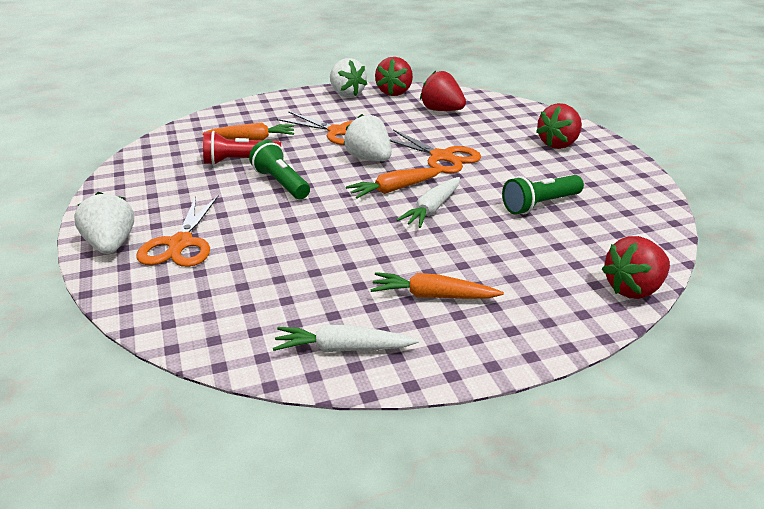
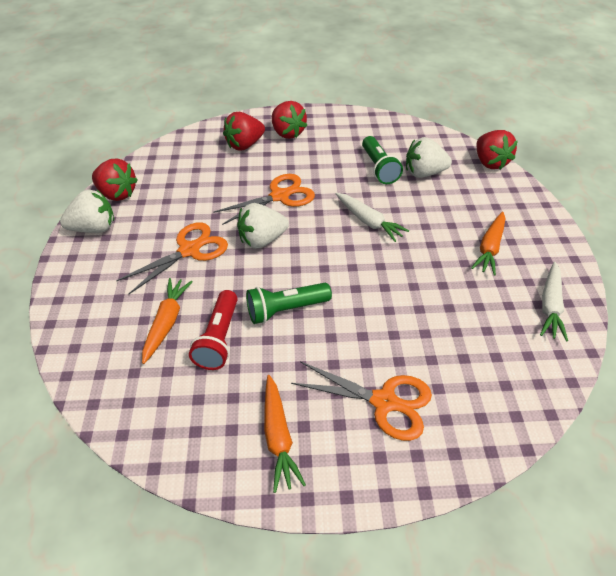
camera: 75 degrees left, 15 degrees up
white strawberry [74,192,134,254] -> white strawberry moved to [406,137,452,178]
orange carrot [346,168,443,199] -> orange carrot moved to [264,375,306,493]
red strawberry [420,71,466,111] -> red strawberry moved to [223,112,265,150]

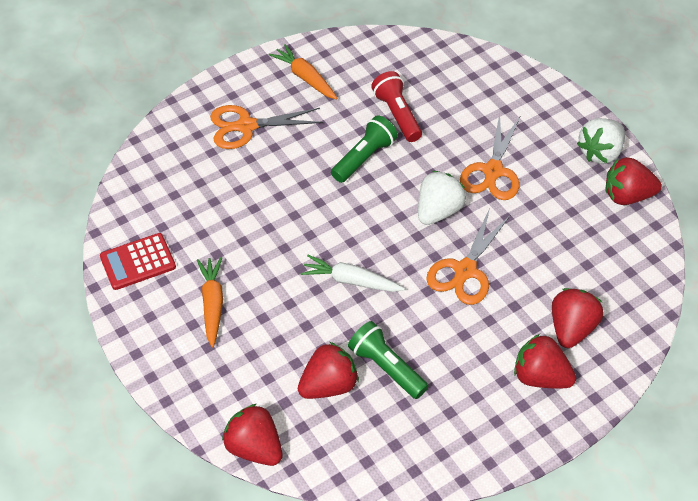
camera: 150 degrees right, 5 degrees up
orange carrot [142,278,193,364] -> none
white strawberry [406,137,452,178] -> red strawberry [298,342,359,399]
white carrot [540,262,568,342] -> red calculator [100,233,176,290]

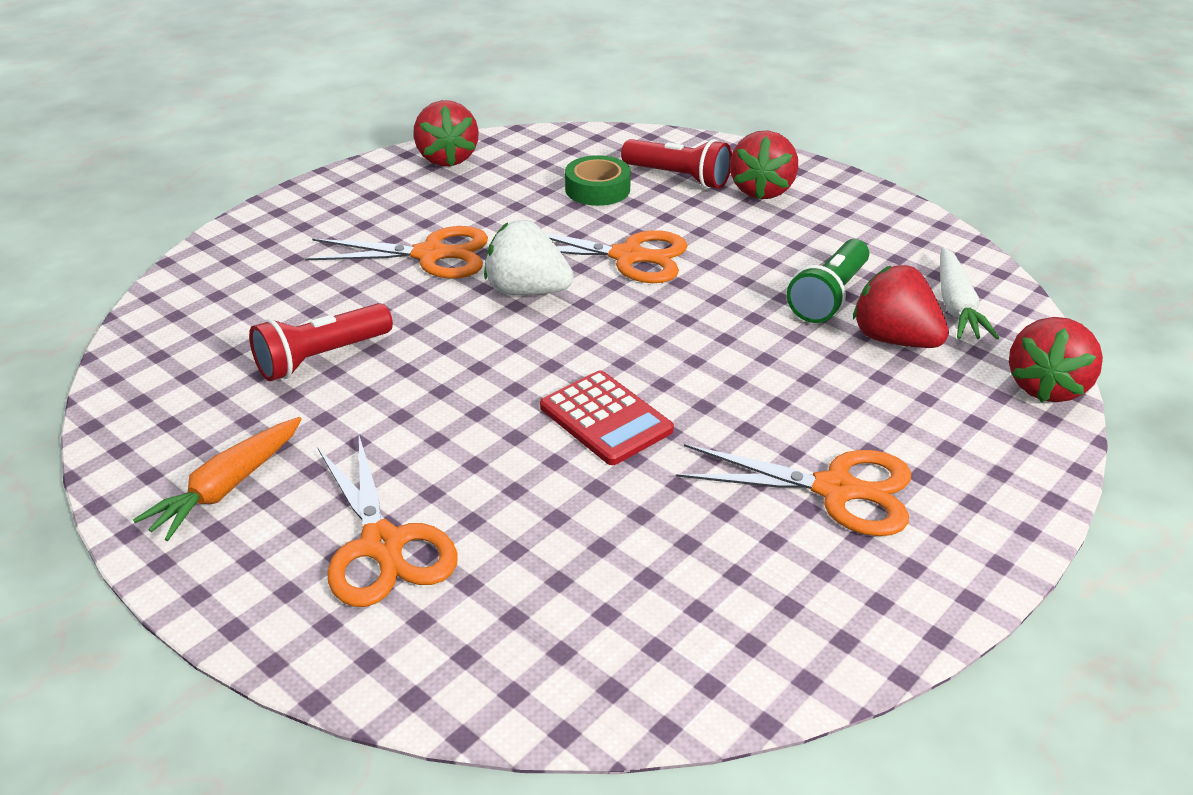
camera: 105 degrees left, 15 degrees down
red calculator [100,233,176,290] -> red calculator moved to [540,370,674,465]
orange carrot [197,257,223,348] -> orange scissors [676,444,911,536]
white carrot [300,255,405,292] -> white carrot moved to [940,247,999,339]
green flashlight [331,115,398,183] -> none
red strawberry [552,288,604,348] -> red flashlight [621,139,732,189]
white strawberry [577,118,625,164] -> none
none -> green tape [565,155,631,206]

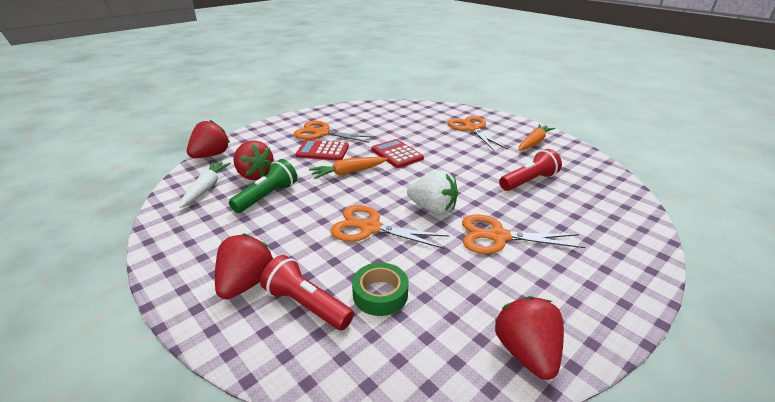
camera: 175 degrees left, 5 degrees down
none -> red calculator [296,140,349,160]
none -> orange carrot [309,157,388,179]

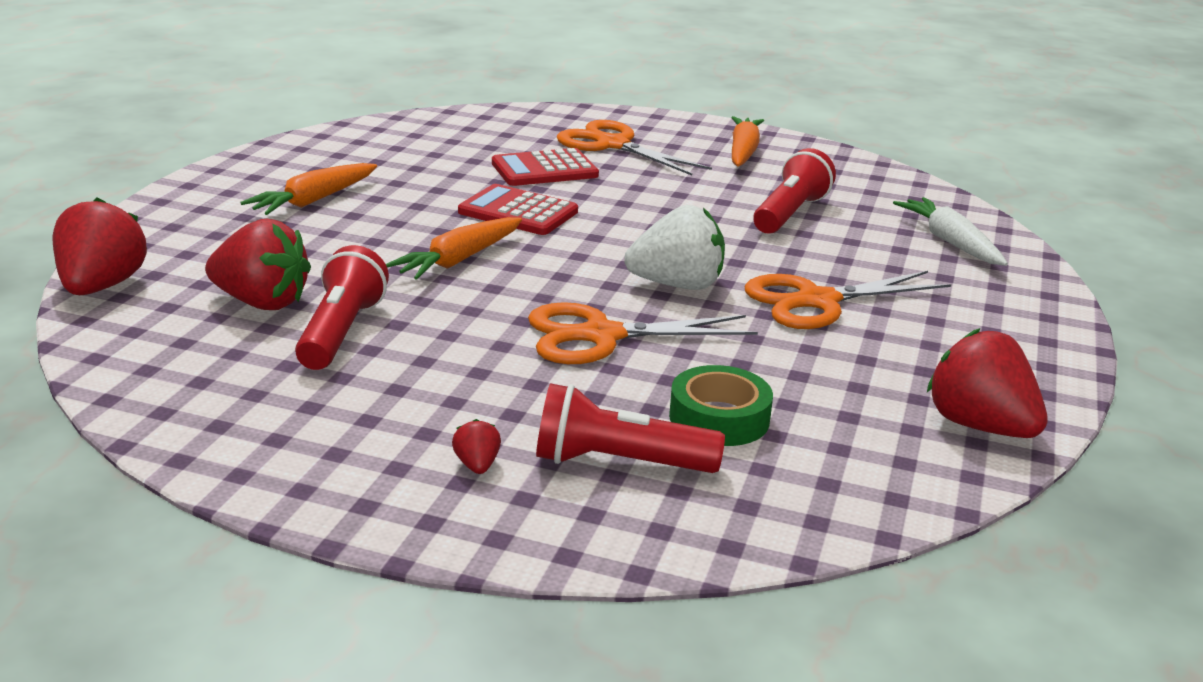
camera: 30 degrees left, 5 degrees down
white carrot [179,162,231,208] -> white carrot moved to [893,197,1008,266]
red strawberry [215,234,273,299] -> red strawberry [452,419,501,474], size x0.44
green flashlight [229,159,298,213] -> red flashlight [295,245,389,370]
orange scissors [294,121,375,143] -> orange carrot [240,163,377,215]
red calculator [296,140,349,160] -> red calculator moved to [492,148,599,186]

